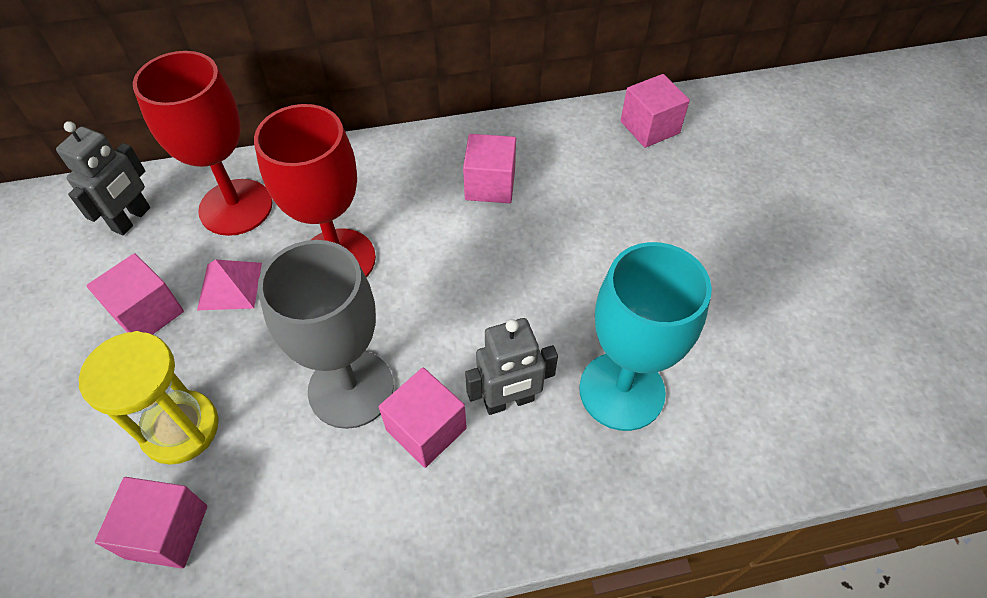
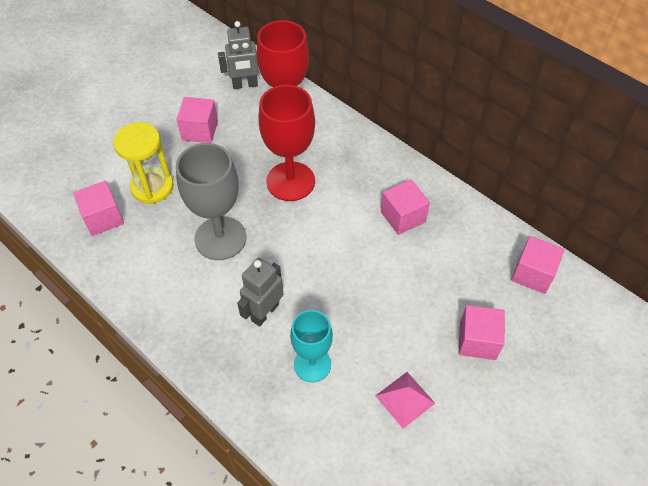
camera: 55 degrees right, 0 degrees up
pink pyramid [197,259,262,310] -> pink pyramid moved to [375,372,435,429]
pink cube [379,367,467,468] -> pink cube moved to [458,305,505,360]
grey robot [465,318,558,415] -> grey robot turned 90 degrees clockwise [237,258,284,327]
turquoise goblet [579,242,712,431] -> turquoise goblet [290,310,333,383], size x0.65

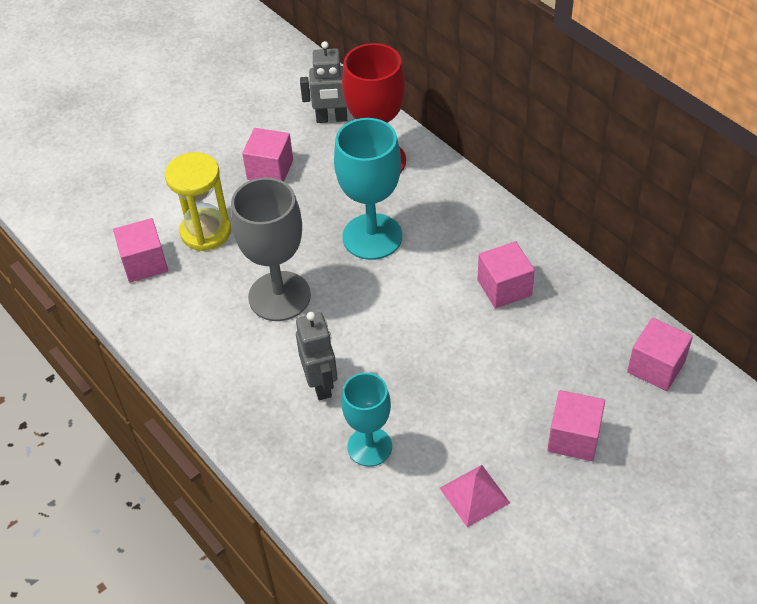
camera: 10 degrees right, 5 degrees down
grey robot [237,258,284,327] -> grey robot turned 120 degrees clockwise [296,312,337,400]
red goblet [258,85,315,201] -> turquoise goblet [334,118,402,260]

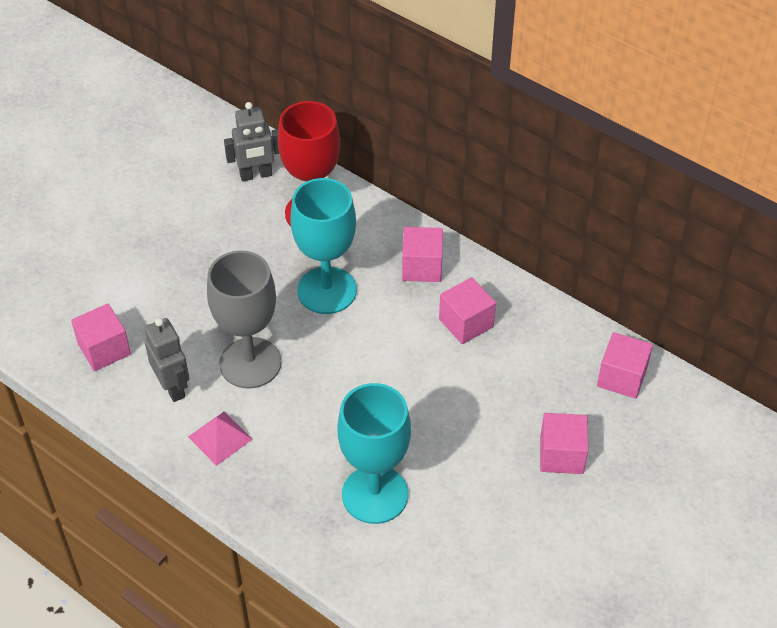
camera: 15 degrees left, 0 degrees up
yellow hourglass [165,152,231,251] -> none
pink cube [242,128,293,181] -> pink cube moved to [402,227,443,282]
grey robot [296,312,337,400] -> grey robot moved to [144,318,189,402]
turquoise goblet [342,373,392,467] -> turquoise goblet [337,383,411,524], size x1.54
pink pyramid [440,465,510,527] -> pink pyramid moved to [188,411,253,466]

